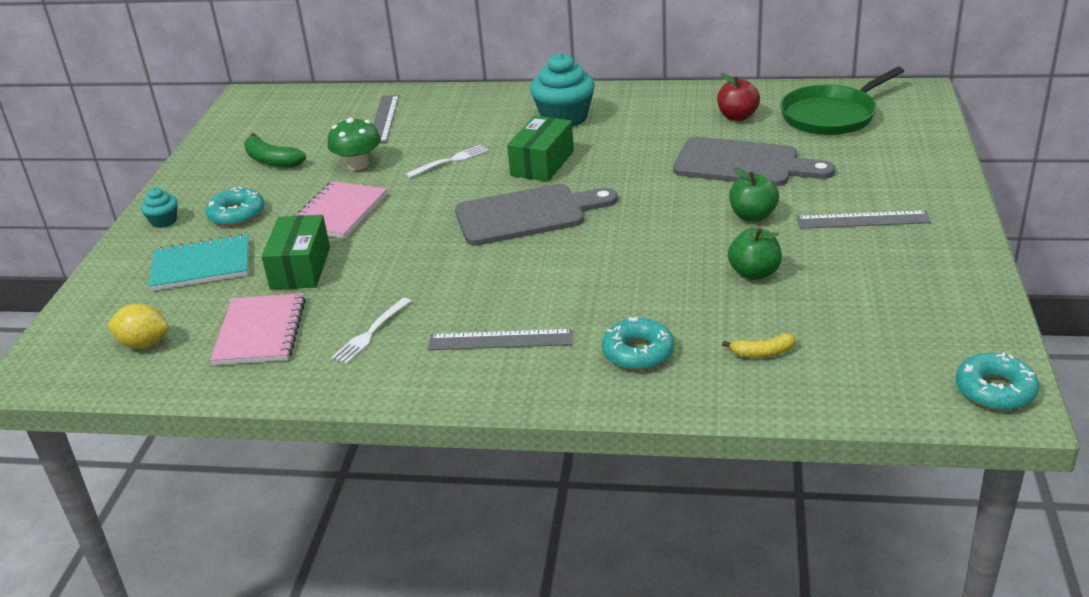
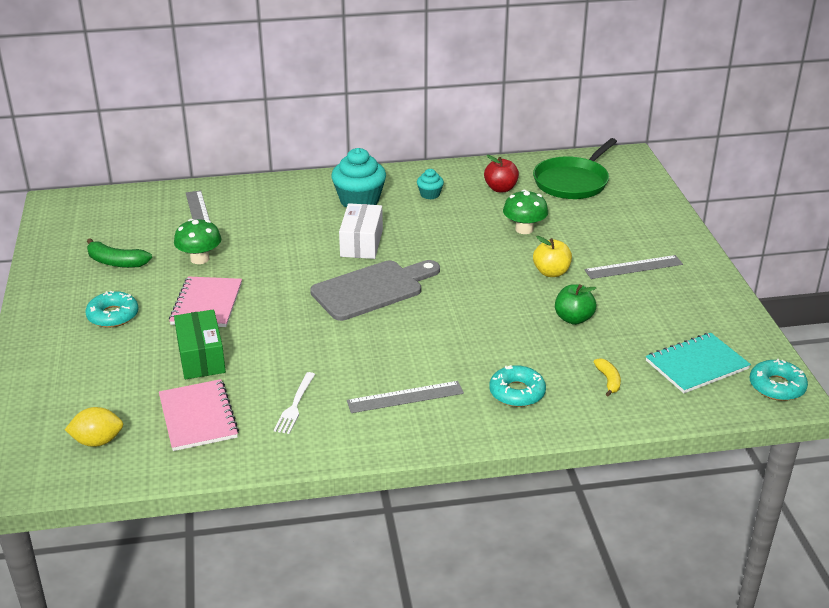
camera: 20 degrees left, 0 degrees up
turquoise cupcake [141,188,177,228] -> turquoise cupcake moved to [417,169,444,199]
turquoise notebook [148,234,249,291] -> turquoise notebook moved to [646,333,751,393]
white fork [406,145,489,178] -> none
green box [507,116,574,182] -> white box [339,203,383,259]
grey cutting board [673,137,835,186] -> green mushroom [503,190,548,234]
yellow banana [722,333,796,358] -> yellow banana turned 75 degrees counterclockwise [594,358,621,397]
green apple [729,167,779,222] -> yellow apple [533,236,572,277]

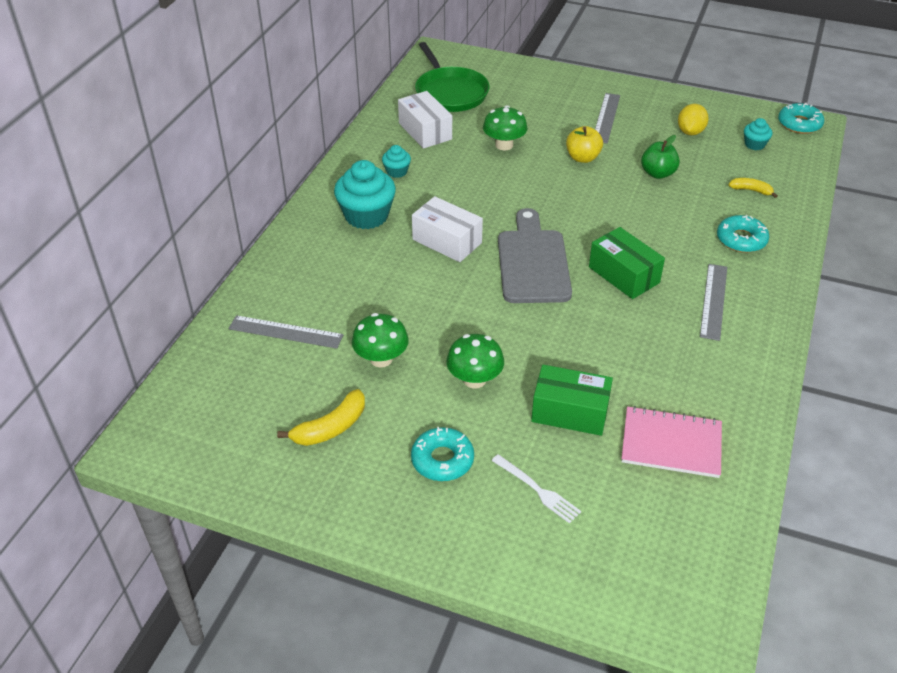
camera: 60 degrees left, 10 degrees up
yellow lemon [65,407,123,447] -> yellow lemon moved to [678,104,709,135]
green banana [87,238,152,268] -> yellow banana [277,389,365,446]
pink notebook [169,276,242,327] -> green mushroom [446,334,504,389]
white fork [274,372,315,434] -> white fork moved to [491,454,581,524]
red apple [484,155,519,192] -> white box [398,91,452,149]
turquoise notebook [646,333,751,393] -> turquoise cupcake [744,118,772,150]
none -> green box [589,227,665,299]

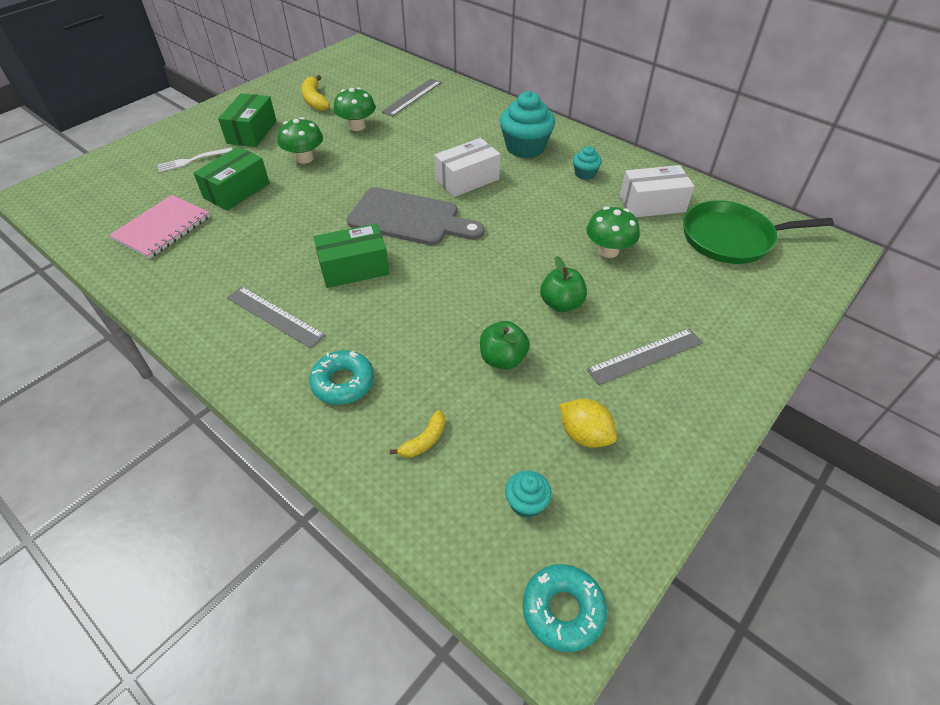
camera: 110 degrees right, 5 degrees up
turquoise donut [411,427,474,481] -> green box [218,93,277,147]
yellow apple [566,126,603,163] -> green apple [540,256,587,312]
grey ruler [595,93,620,144] -> grey ruler turned 60 degrees counterclockwise [587,328,703,385]

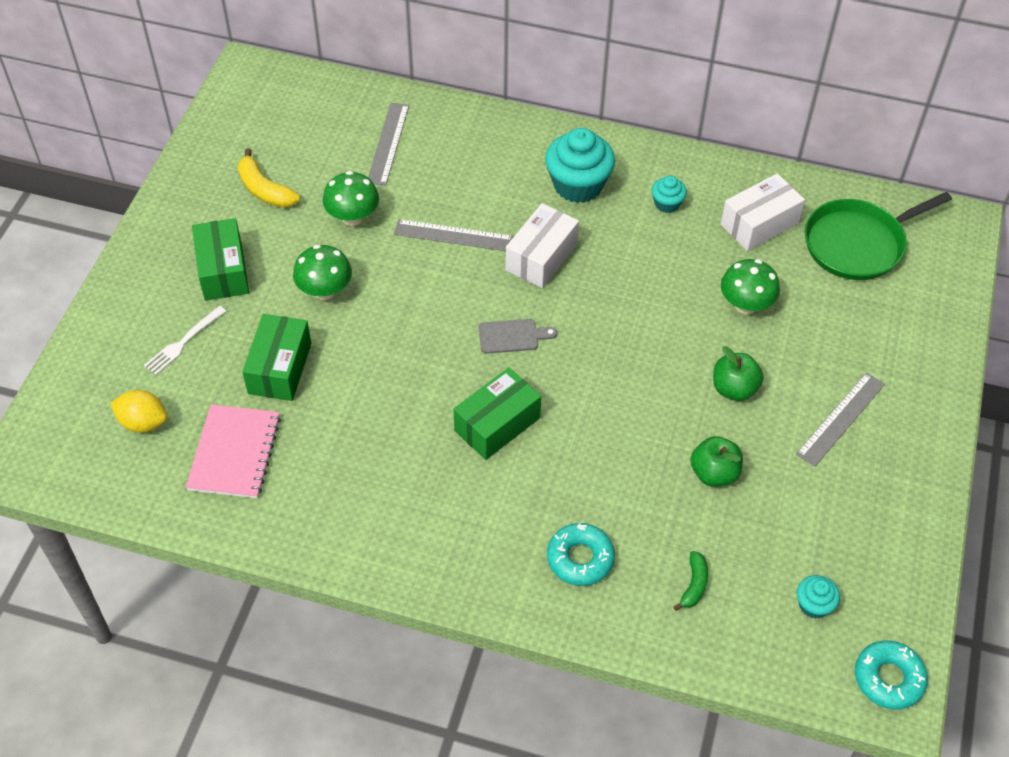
camera: 25 degrees left, 5 degrees up
grey ruler [227,286,325,348] -> grey ruler moved to [394,219,514,251]
grey cutting board [347,187,485,246] -> grey cutting board [479,319,557,354], size x0.47
yellow banana [390,410,445,458] -> green banana [673,551,708,611]
yellow lemon [560,399,617,448] -> yellow lemon moved to [110,390,167,433]

